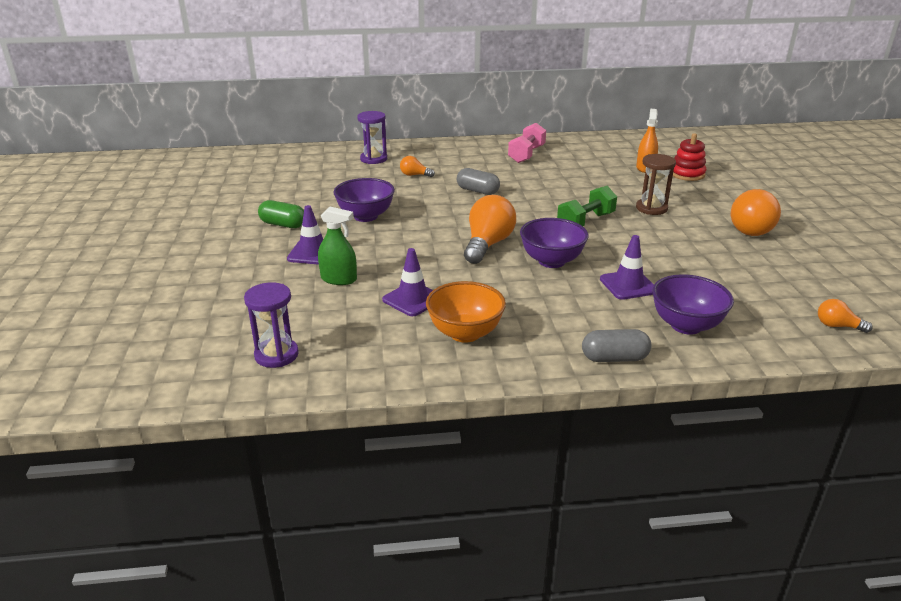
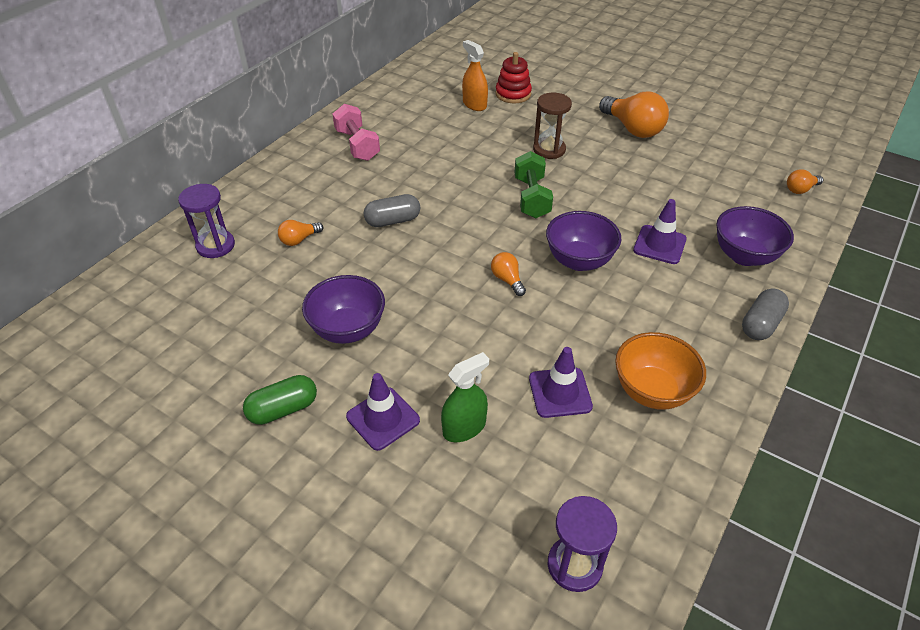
camera: 50 degrees left, 15 degrees up
orange light bulb [464,195,516,264] -> orange light bulb [491,252,526,296], size x0.50

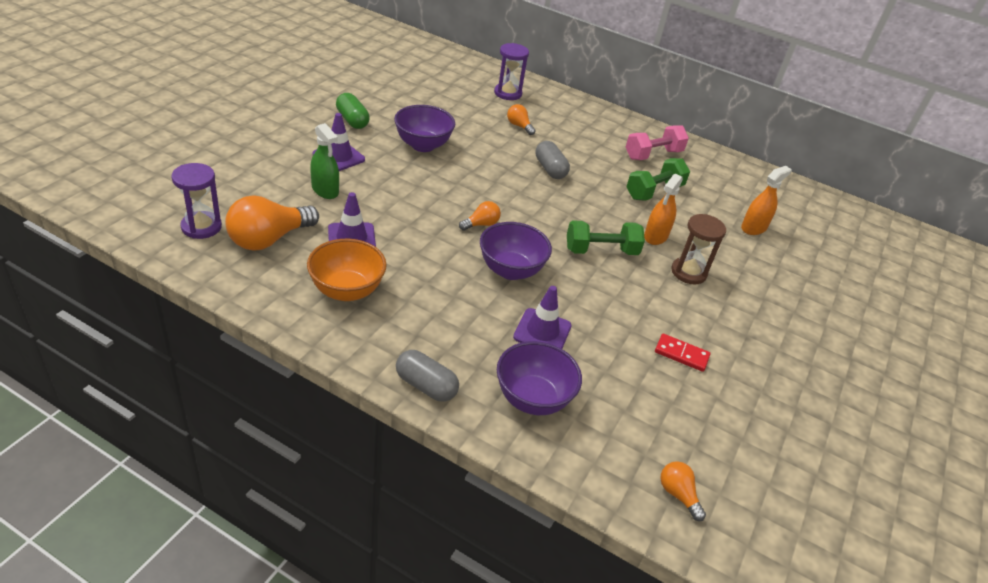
camera: 80 degrees right, 5 degrees down
red stacking toy [495,52,532,103] -> none
orange light bulb [599,91,669,138] -> orange light bulb moved to [225,196,319,251]
none -> green dumbbell [626,158,690,201]
none -> orange spray bottle [644,174,683,245]
none -> red domino [655,334,710,372]

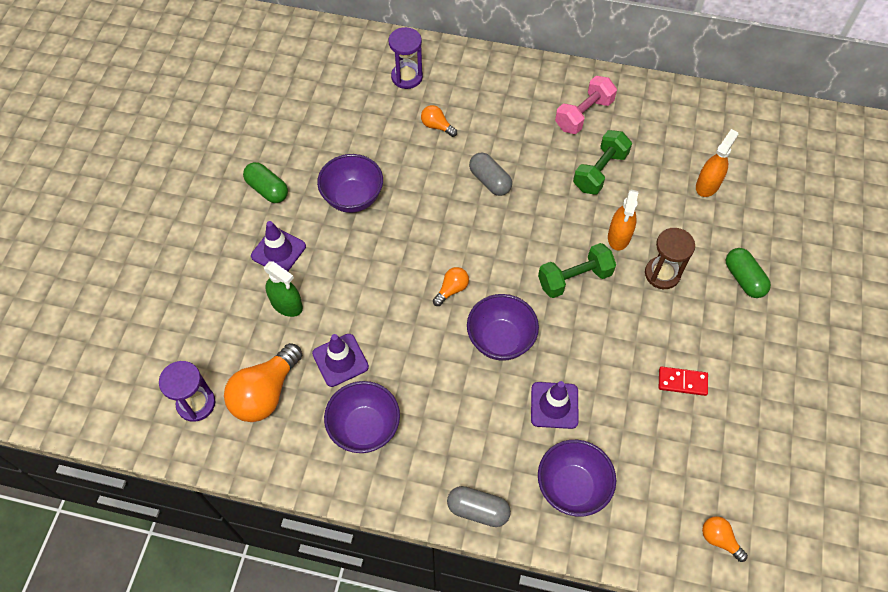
camera: 10 degrees left, 20 degrees up
orange bowl [307,239,387,301] -> purple bowl [324,381,400,453]
none -> green capsule [726,248,771,298]

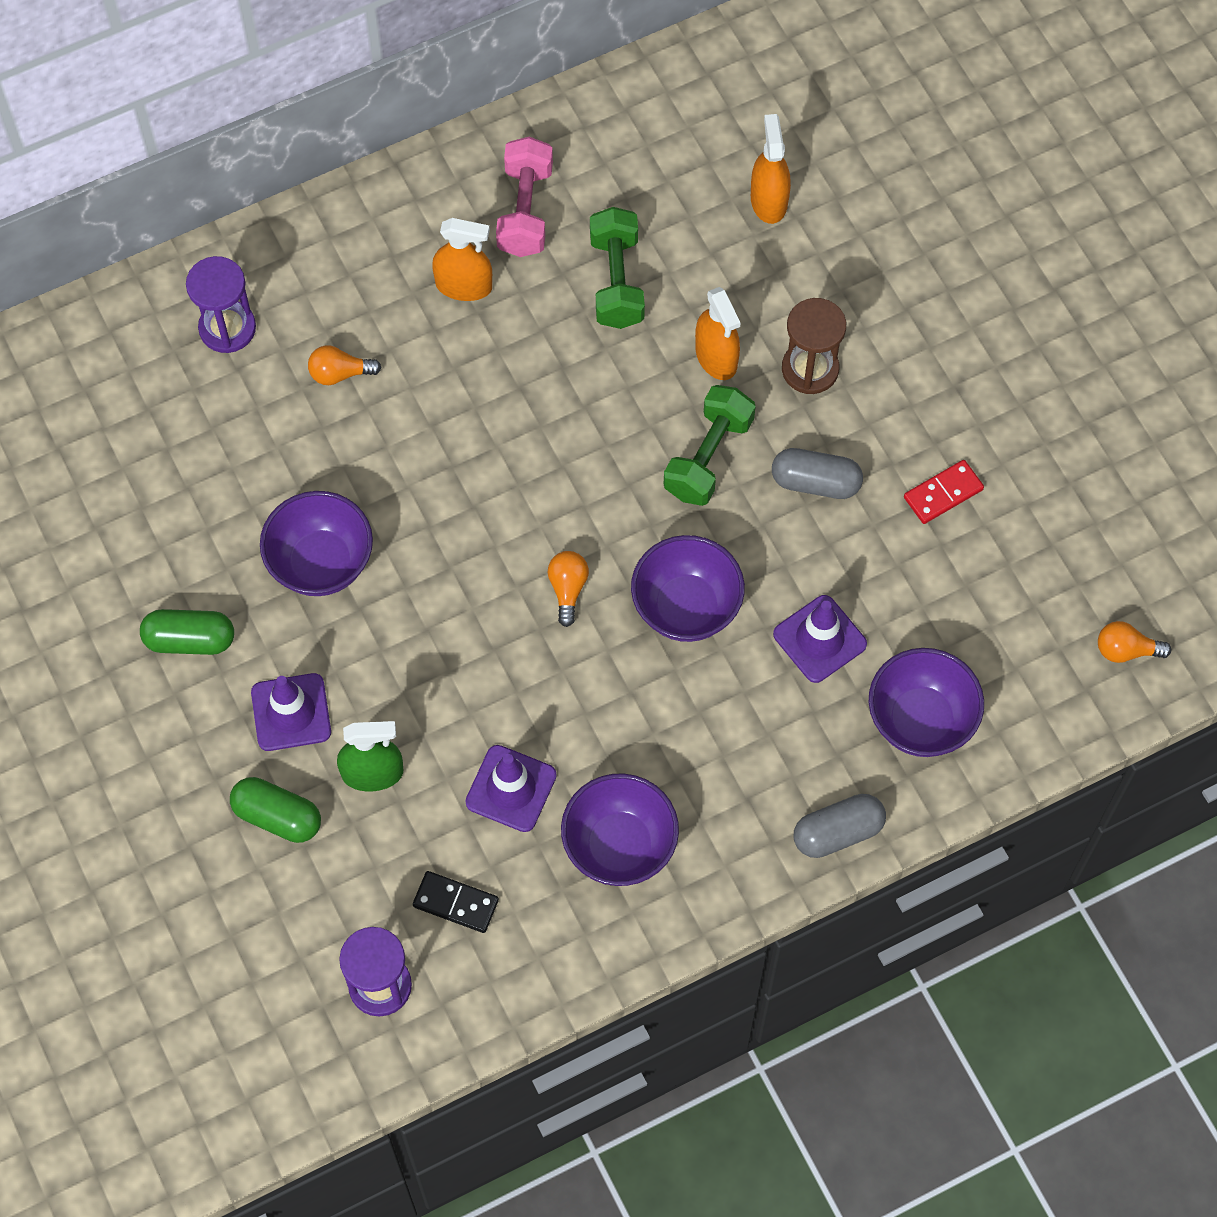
camera: 40 degrees left, 5 degrees up
orange light bulb [224,343,302,422] -> black domino [413,871,499,933]
grey capsule [469,152,512,196] -> grey capsule moved to [772,448,863,499]
green capsule [726,248,771,298] -> green capsule moved to [230,777,321,843]
none -> orange spray bottle [432,218,492,301]

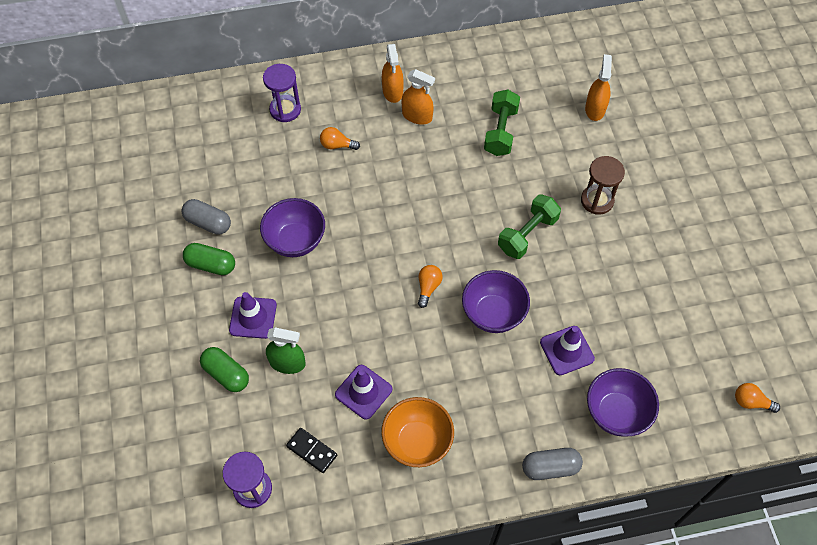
camera: 15 degrees right, 5 degrees down
pink dumbbell [496,137,553,257] -> none
purple bowl [561,774,679,886] -> orange bowl [381,397,454,467]
orange spray bottle [695,287,740,380] -> orange spray bottle moved to [382,44,404,103]
grey capsule [772,448,863,499] -> grey capsule moved to [181,199,231,235]
red domino [904,460,984,524] -> none

